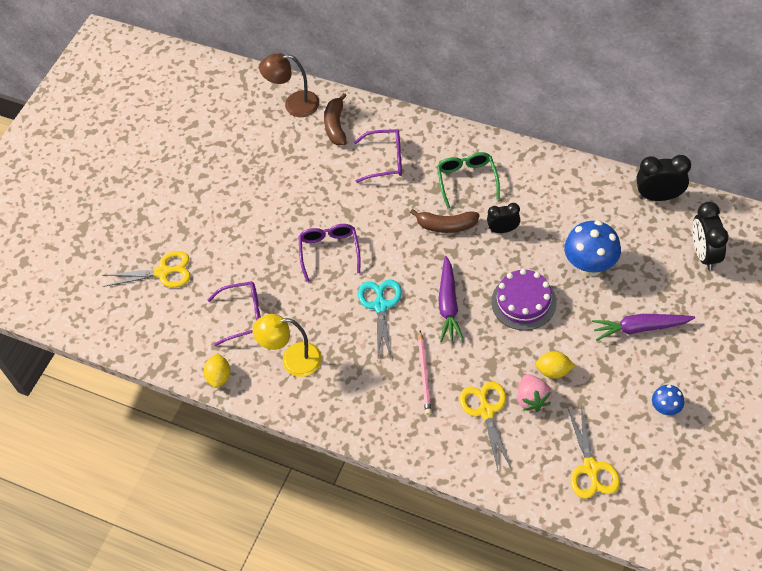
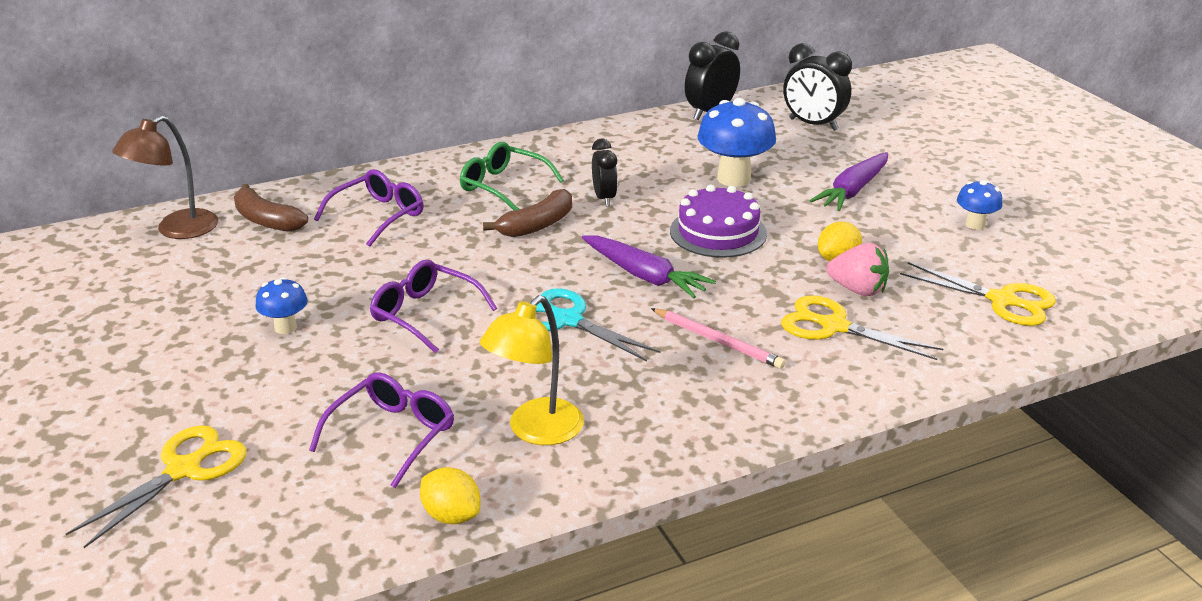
camera: 55 degrees left, 25 degrees down
black clock [487,203,520,233] -> black clock turned 135 degrees clockwise [592,139,618,206]
none -> blue mushroom [255,277,308,334]

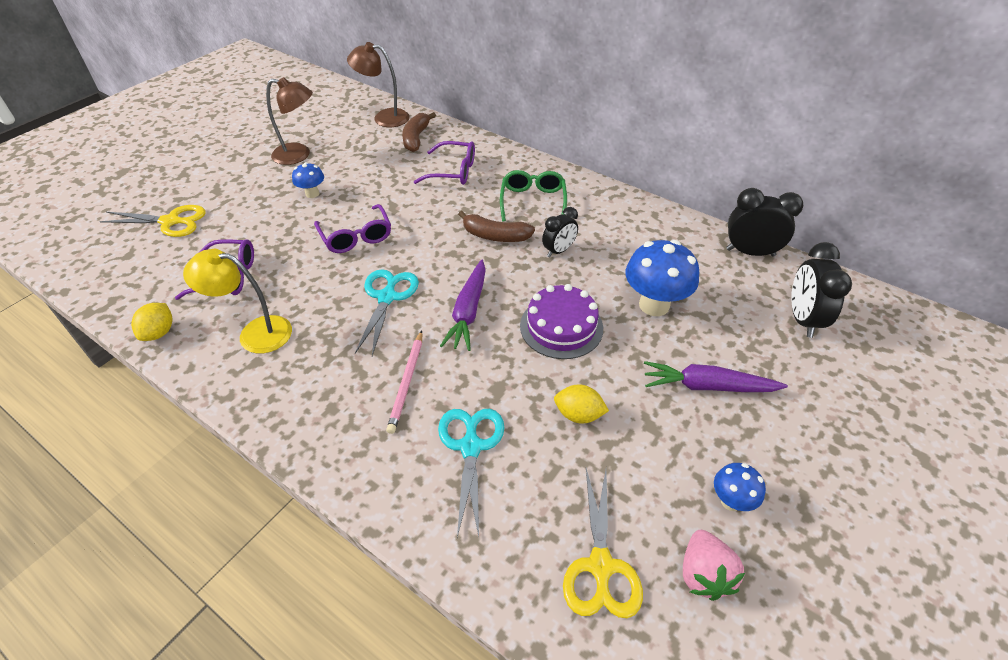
camera: 60 degrees right, 15 degrees up
purple glasses [370,260,497,354] -> purple glasses turned 150 degrees clockwise [314,204,391,253]
yellow scissors [781,295,943,360] -> turquoise scissors [438,409,505,537]
pink strawberry [826,243,889,296] -> pink strawberry moved to [683,530,745,601]
none -> brown lamp [266,77,313,165]

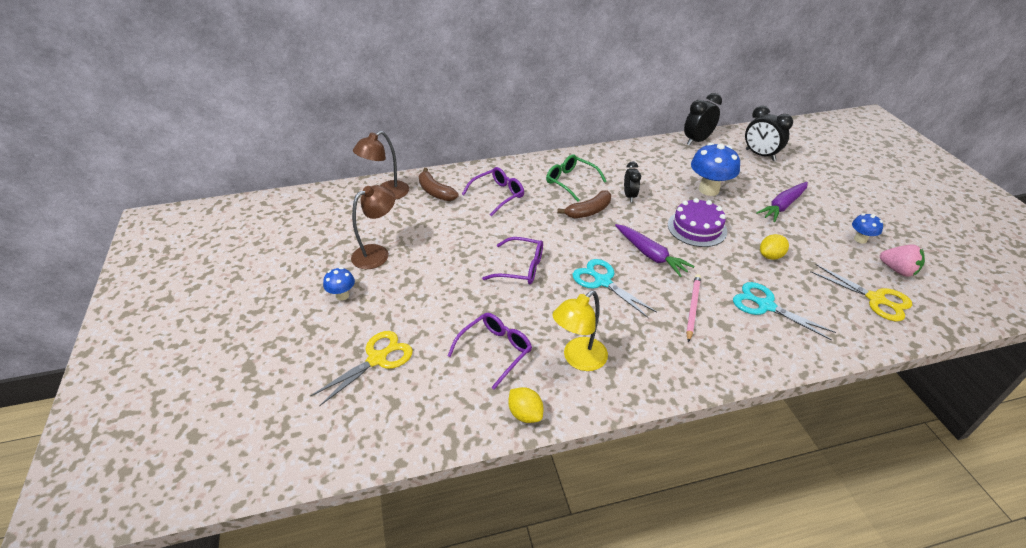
camera: 50 degrees left, 5 degrees down
blue mushroom [292,162,324,198] -> blue mushroom moved to [323,267,355,301]
pink pencil [386,331,422,434] -> pink pencil turned 120 degrees counterclockwise [686,274,701,343]

